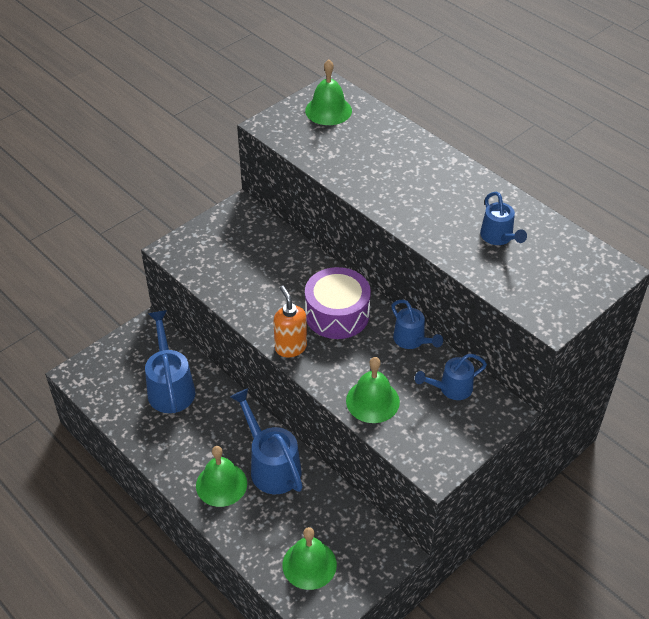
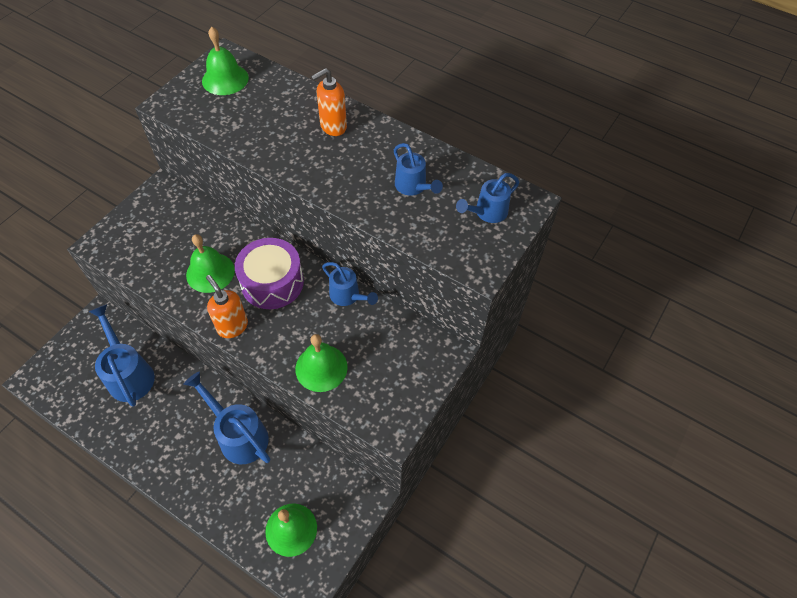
camera: 15 degrees left, 10 degrees up
green bell [196,446,247,507] -> green bell moved to [186,234,235,293]
blue watering can [415,353,487,400] -> blue watering can moved to [456,173,519,223]
none -> orange soap dispenser [311,68,347,136]

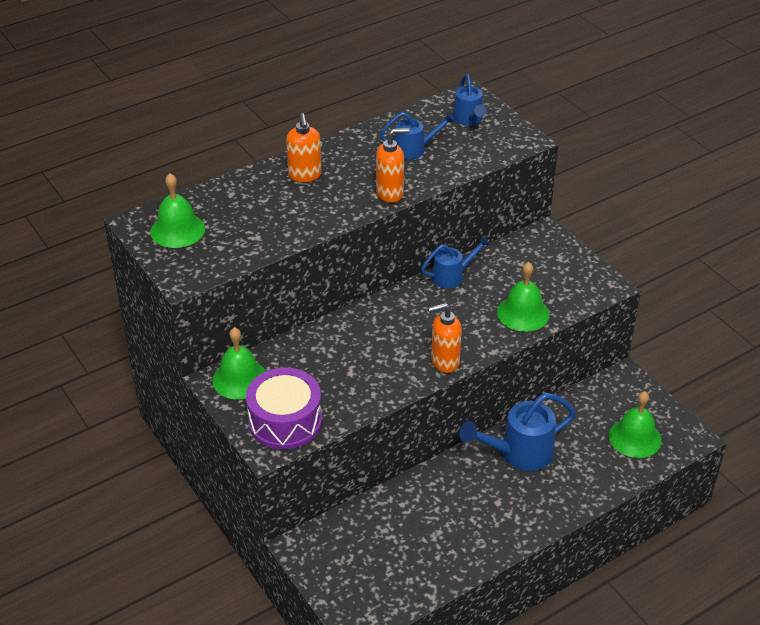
camera: 65 degrees left, 15 degrees down
blue watering can [88,304,155,407] -> none
green bell [186,234,235,293] -> green bell moved to [212,327,266,399]
purple drum [235,238,304,309] -> purple drum moved to [246,368,322,450]
none -> orange soap dispenser [376,128,410,203]

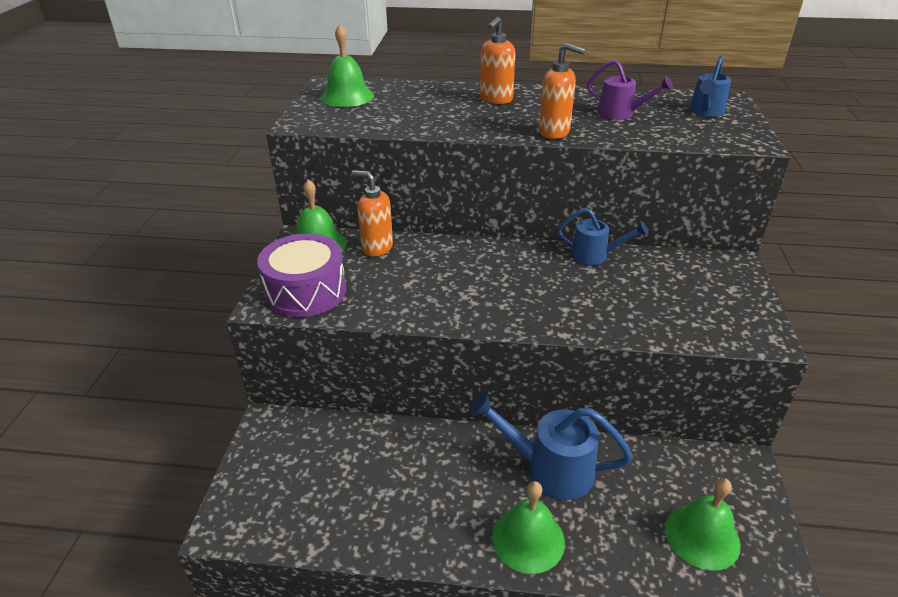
camera: 40 degrees right, 5 degrees down
blue watering can [380,112,455,159] -> purple watering can [587,60,673,120]
orange soap dispenser [428,303,462,373] -> orange soap dispenser moved to [352,170,393,256]
green bell [497,262,550,332] -> green bell moved to [492,481,565,574]

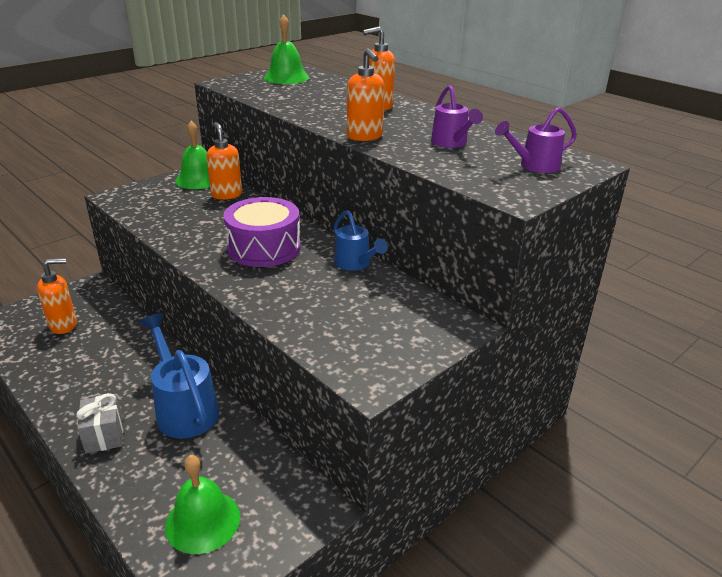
camera: 40 degrees right, 5 degrees down
purple drum [257,234,346,317] -> purple drum moved to [223,197,301,267]
green bell [492,481,565,574] -> grey gift [76,393,123,454]
blue watering can [689,56,731,117] -> purple watering can [495,107,577,173]
none -> orange soap dispenser [37,258,77,334]

